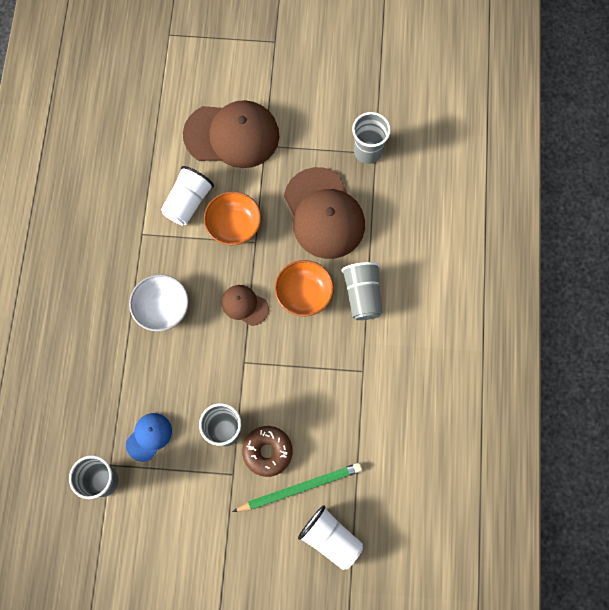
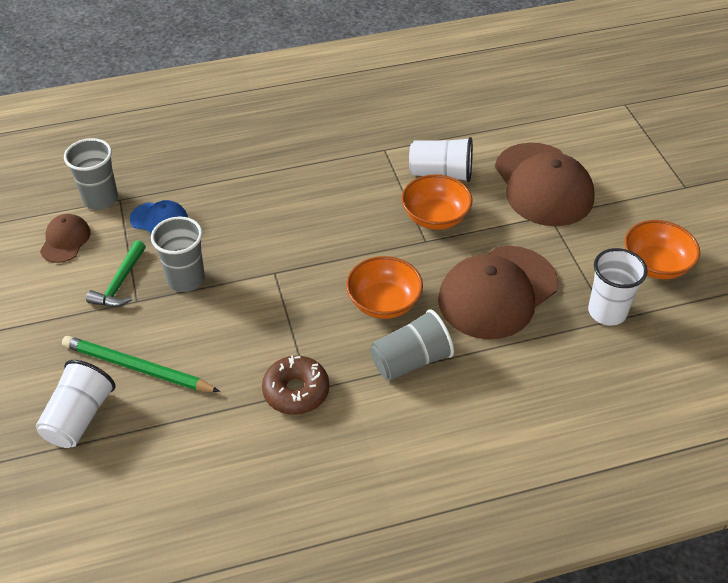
camera: 70 degrees right, 25 degrees down
white bowl [129,274,189,332] -> none
brown cap [222,285,269,326] -> brown cap moved to [40,214,91,263]
green pencil [232,463,362,512] -> green pencil turned 150 degrees clockwise [62,336,220,392]
brown donut [242,426,293,477] -> brown donut moved to [262,355,329,415]
grey cup [352,112,391,164] -> white cup [588,248,648,325]
none -> green hammer [86,240,146,307]
none -> orange bowl [625,220,700,279]

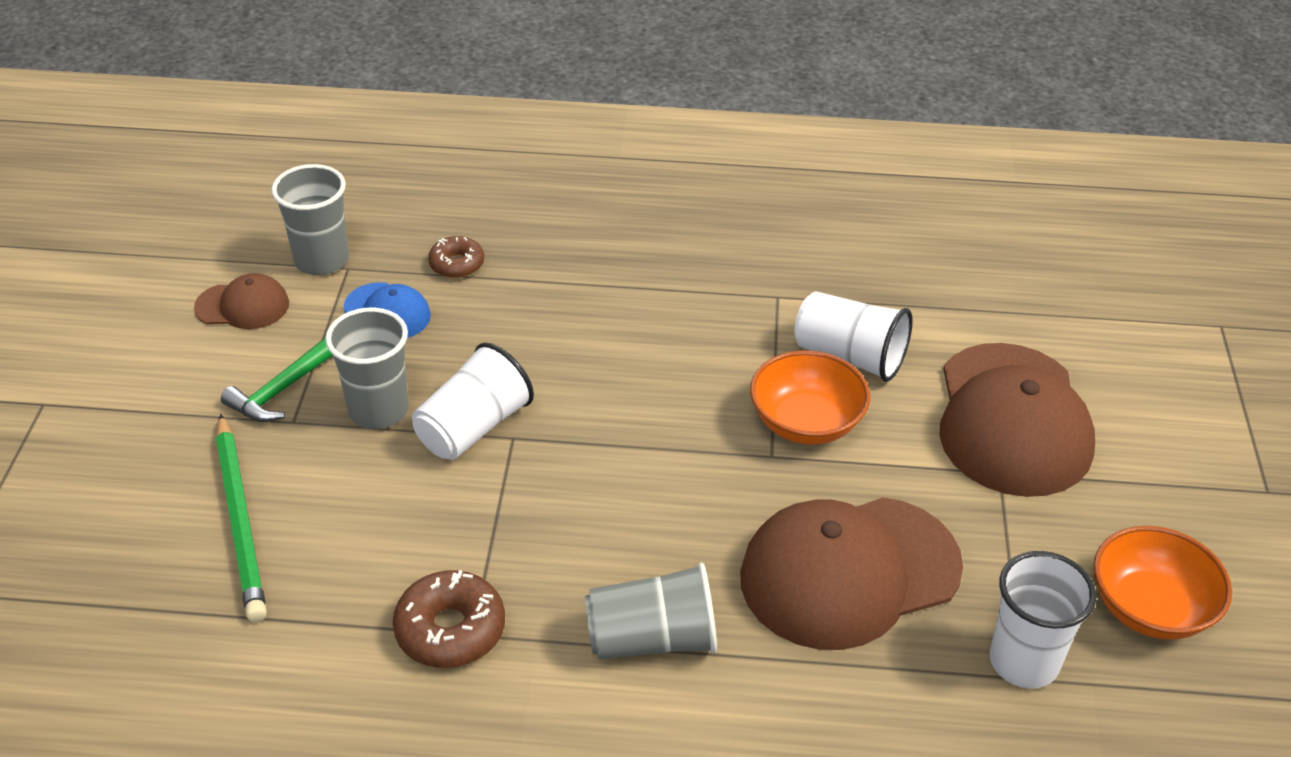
camera: 20 degrees right, 5 degrees down
white cup [35,360,116,448] -> white cup moved to [412,342,534,460]
brown cap [40,214,91,263] -> brown cap turned 60 degrees clockwise [194,273,289,329]
green pencil [62,336,220,392] -> green pencil turned 150 degrees counterclockwise [216,414,267,622]
orange bowl [346,256,423,319] -> none
none -> brown donut [428,236,484,278]

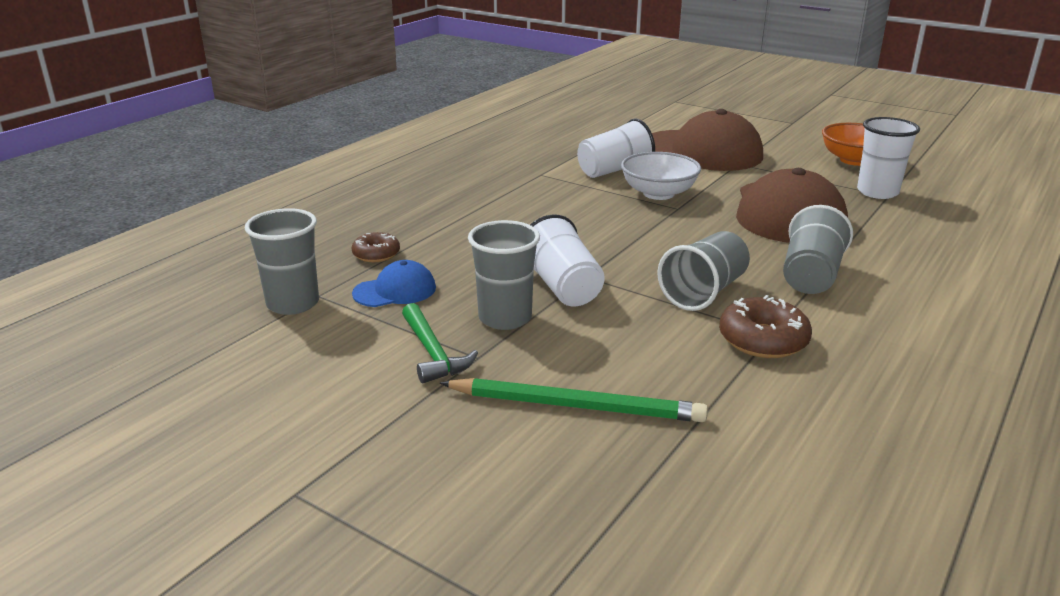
camera: 60 degrees left, 15 degrees down
brown cap [194,273,289,329] -> none
orange bowl [750,350,870,445] -> white bowl [621,152,701,200]
none -> grey cup [657,231,750,311]

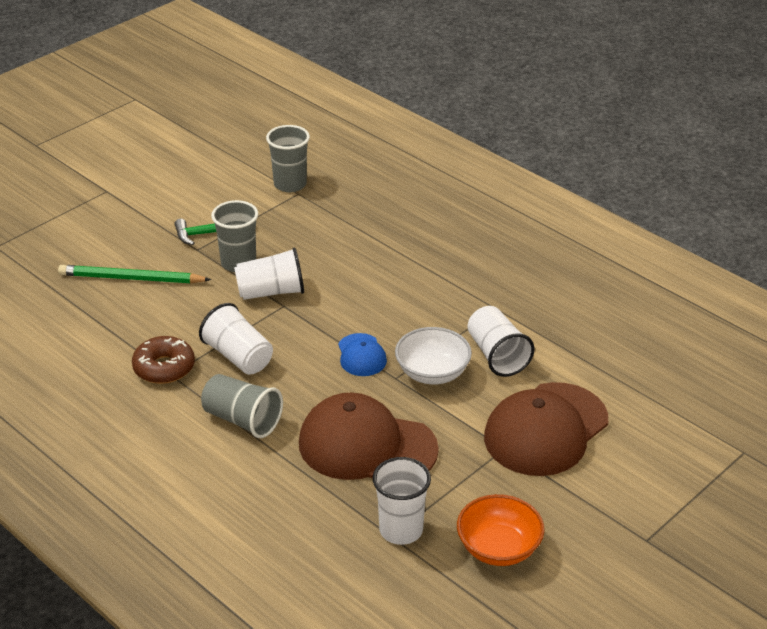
camera: 100 degrees right, 10 degrees up
brown donut [352,232,400,262] -> none
blue cap [352,260,436,307] -> blue cap moved to [338,333,387,376]
green pencil [440,378,708,422] -> green pencil turned 75 degrees clockwise [58,265,211,283]
grey cup [657,231,750,311] -> white cup [199,303,273,375]

